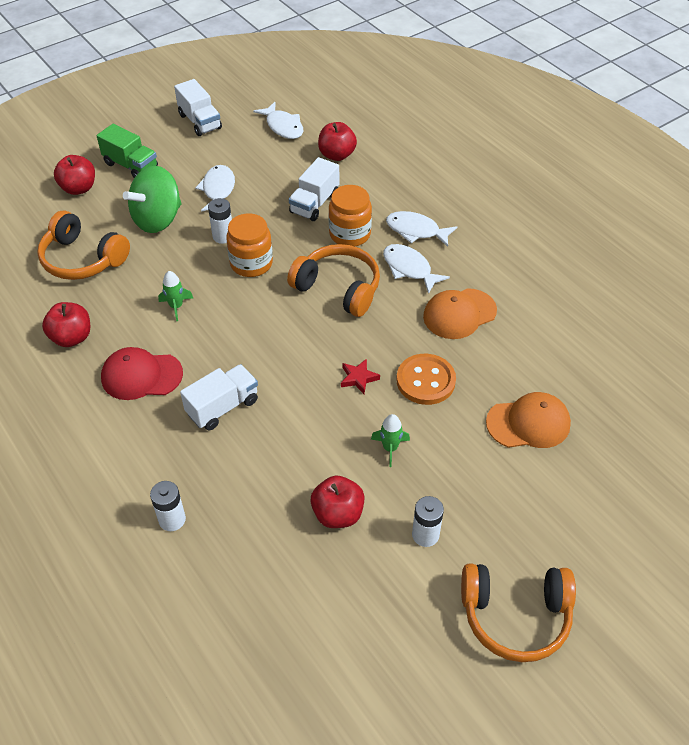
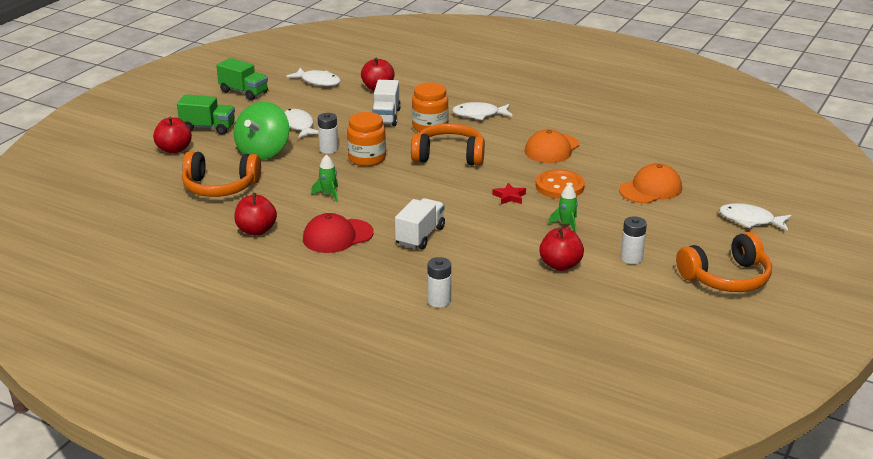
camera: 25 degrees left, 20 degrees down
white truck [174,79,222,136] -> green truck [216,58,268,100]
white fish [383,244,450,294] -> white fish moved to [719,203,792,231]

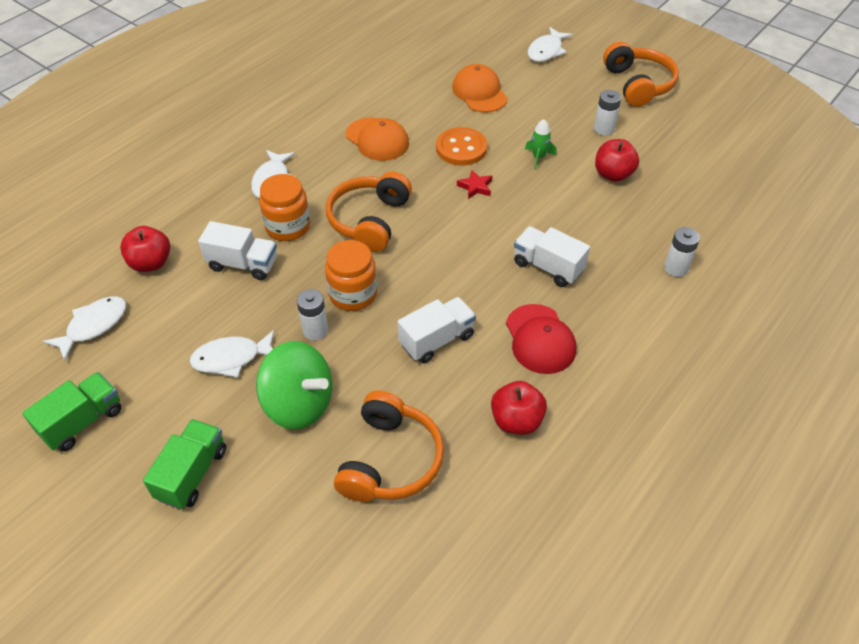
camera: 80 degrees left, 20 degrees up
red apple [153,117,192,154] -> none
green rocket [311,154,338,202] -> white truck [398,297,476,363]

